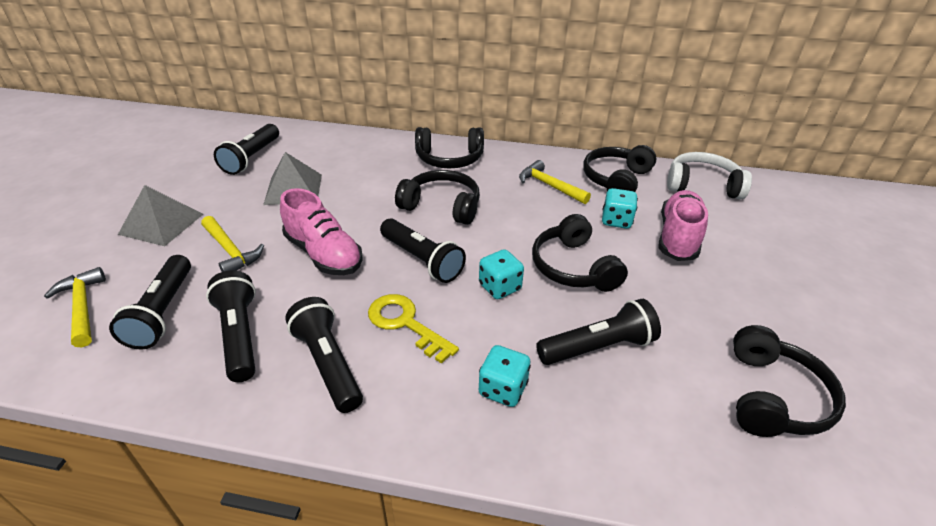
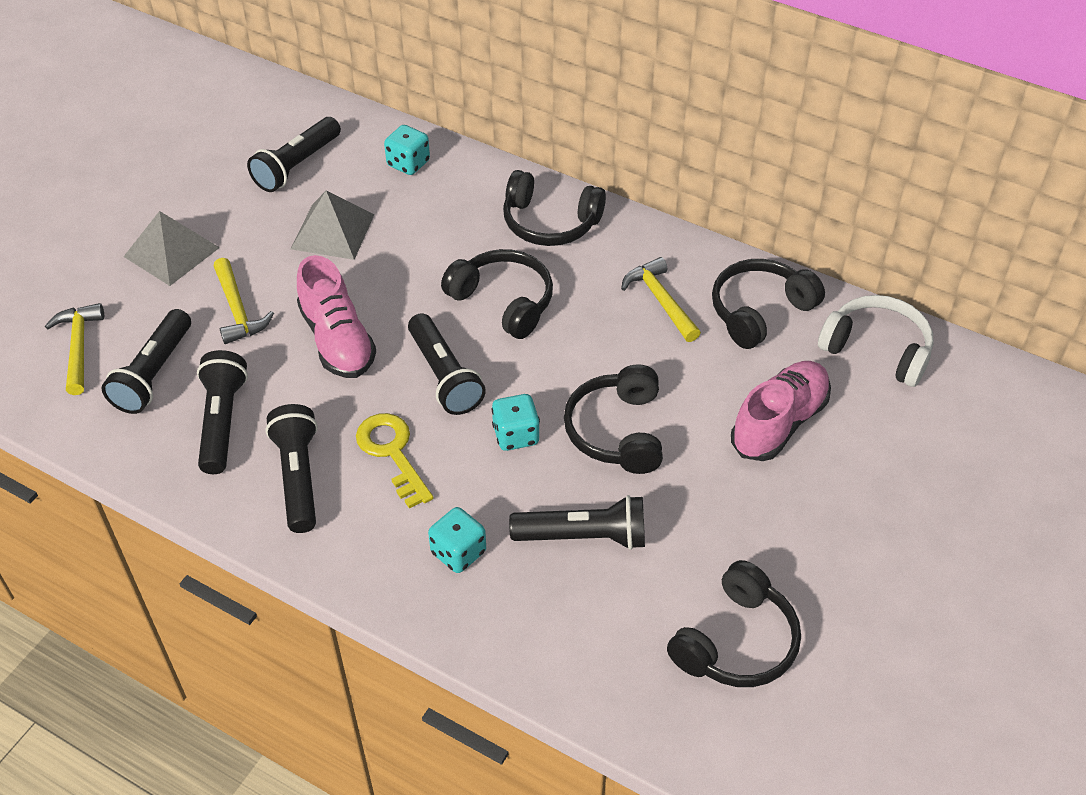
camera: 20 degrees right, 10 degrees up
turquoise dice [602,188,638,229] -> turquoise dice moved to [384,125,430,175]

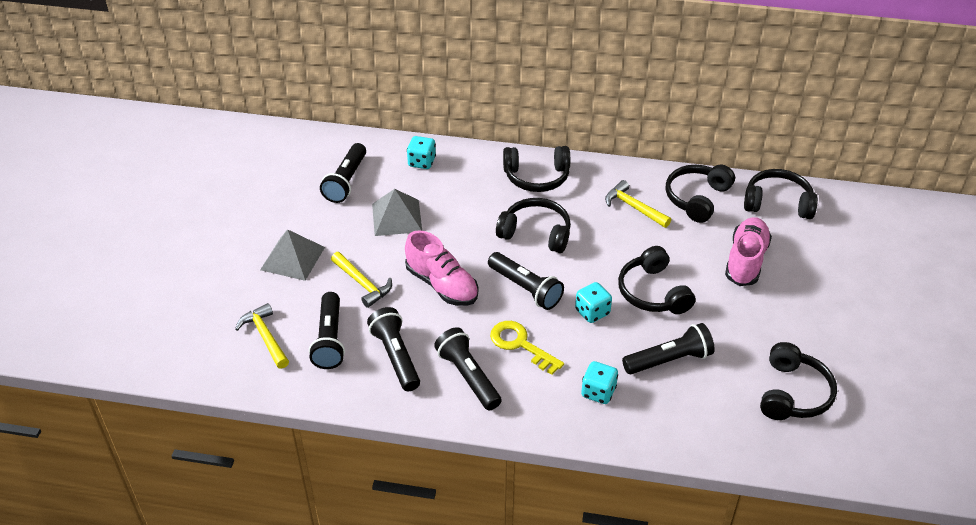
camera: 20 degrees left, 5 degrees down
white headphones [818,295,934,387] -> black headphones [744,169,818,219]

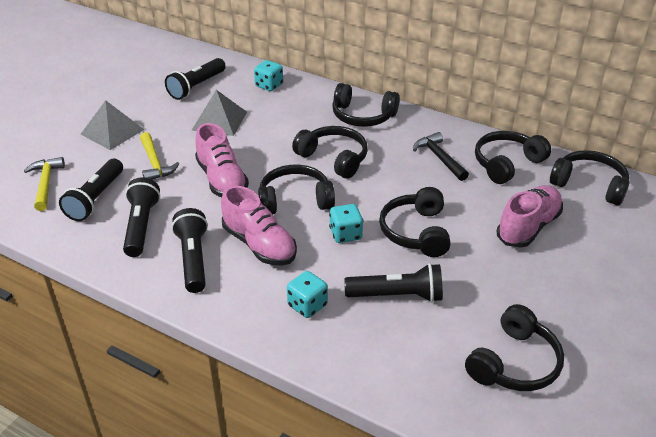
camera: 20 degrees right, 5 degrees down
black flashlight [488,252,564,310] -> black headphones [258,165,335,214]
yellow key [490,321,564,375] -> pink shoe [221,186,297,265]
yellow hammer [605,180,671,228] -> black hammer [413,132,469,181]

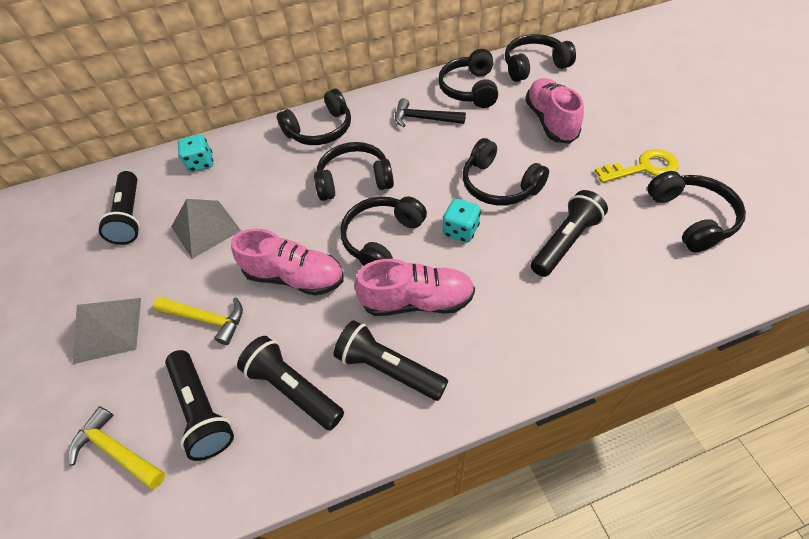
camera: 45 degrees left, 15 degrees up
turquoise dice [287,271,328,318] -> none
none -> yellow key [595,149,679,183]

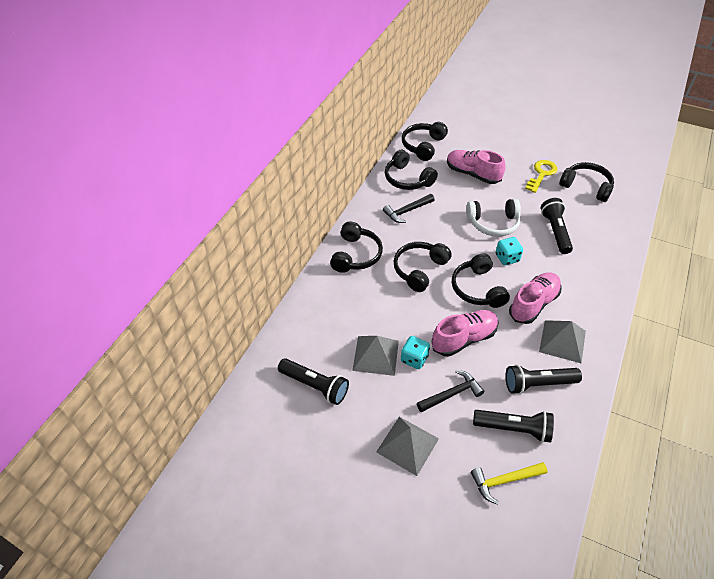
camera: 50 degrees left, 5 degrees down
yellow hammer [153,297,243,345] -> black hammer [417,370,484,413]
turquoise dice [178,134,213,172] -> turquoise dice moved to [401,336,430,369]
black flashlight [334,320,448,401] -> grey pyramid [539,320,586,364]
black headphones [463,138,549,206] -> white headphones [466,199,521,237]

